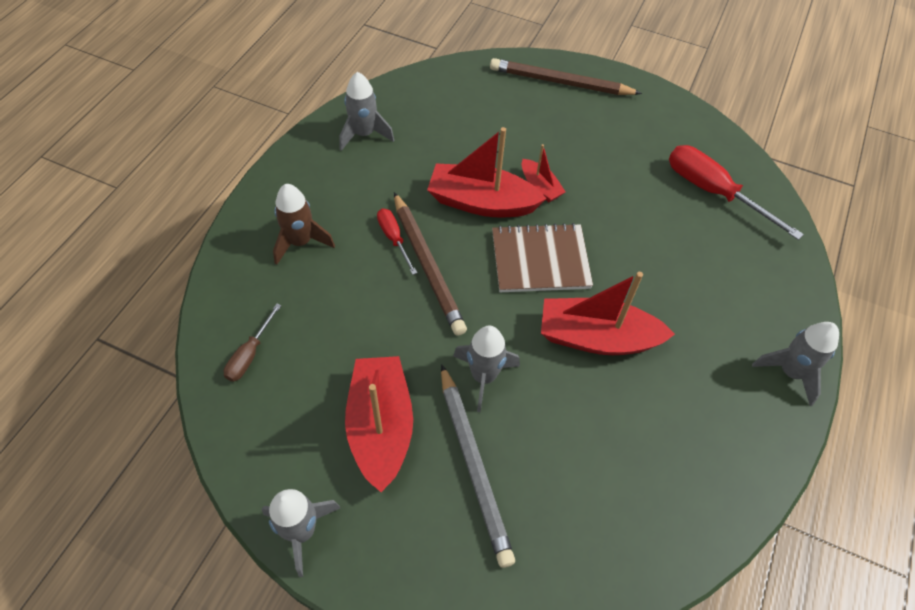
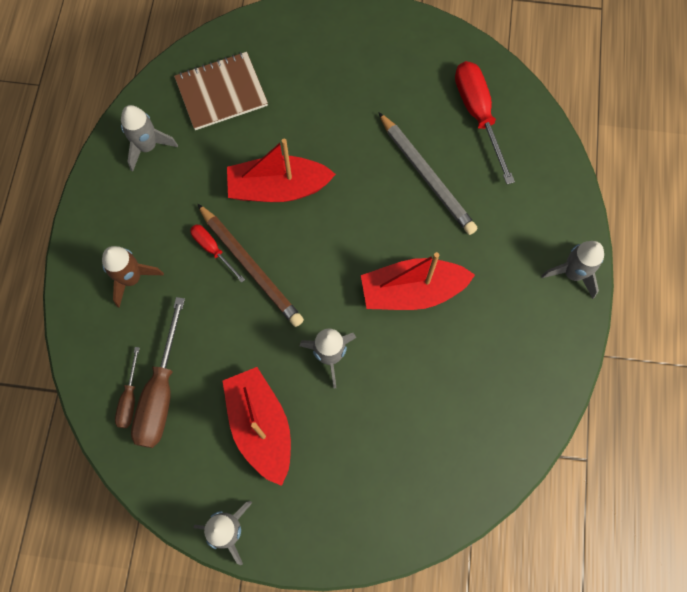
camera: 15 degrees left, 15 degrees up
grey pencil [441,364,515,568] -> grey pencil moved to [378,112,478,235]
brown pencil [490,58,642,95] -> none
brown notebook [492,223,593,292] -> brown notebook moved to [174,52,268,130]
red boat [521,144,566,203] -> none
red screwdriver [669,145,804,240] -> red screwdriver turned 45 degrees clockwise [455,61,515,184]
none -> brown screwdriver [131,297,185,448]

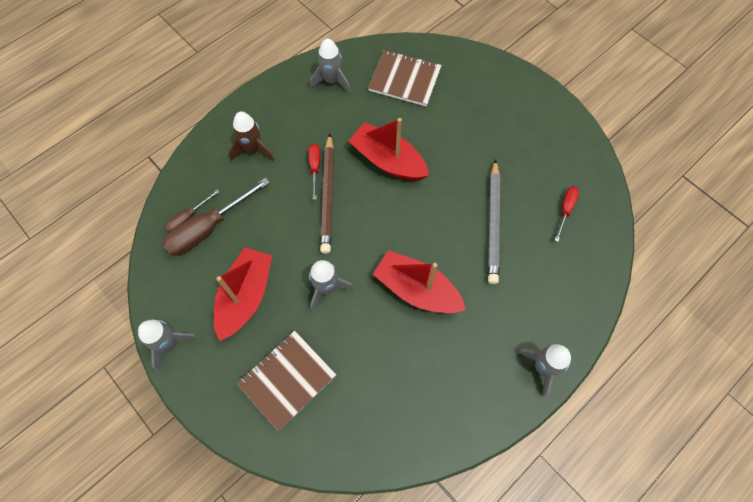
camera: 40 degrees right, 5 degrees down
red screwdriver [455,61,515,184] -> red screwdriver [555,186,579,242], size x0.54
none -> brown notebook [237,331,336,431]

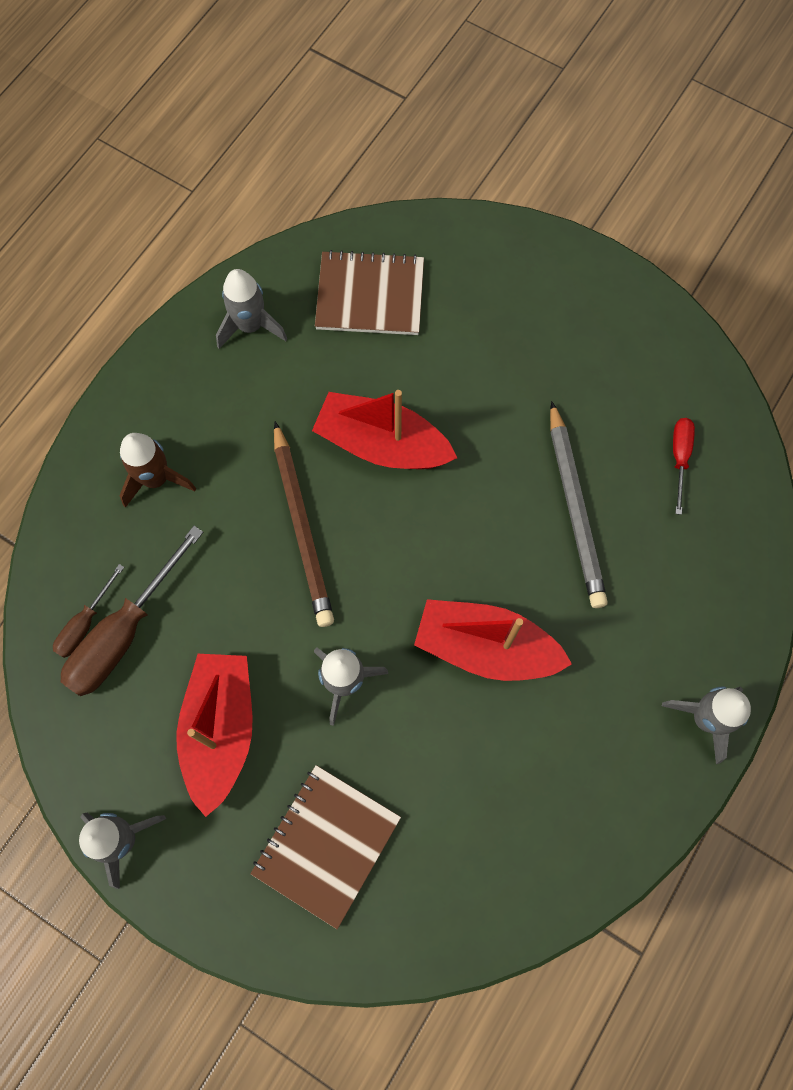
camera: 15 degrees left, 5 degrees up
red screwdriver [309,144,320,200] -> none

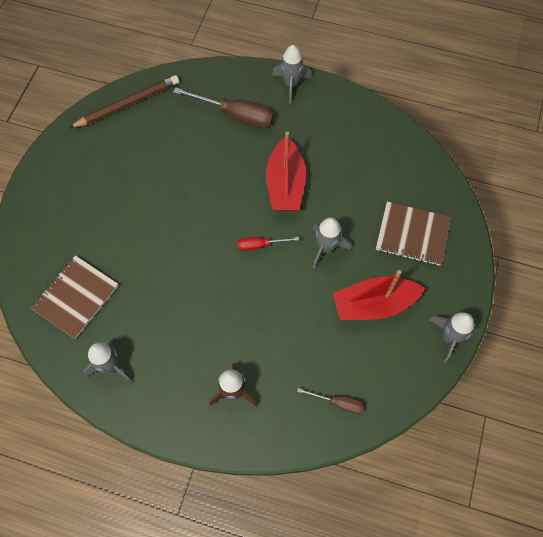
camera: 105 degrees left, 5 degrees down
brown screwdriver [61,526,203,696] -> brown screwdriver moved to [173,87,274,128]
brown pencil [274,421,334,627] -> brown pencil moved to [69,75,179,128]
red boat [312,390,457,469] -> none
brown notebook [315,250,424,335] -> brown notebook turned 45 degrees clockwise [31,255,119,339]
grey pencil [550,401,608,608] -> none
red screwdriver [673,418,695,515] -> red screwdriver moved to [237,237,299,251]

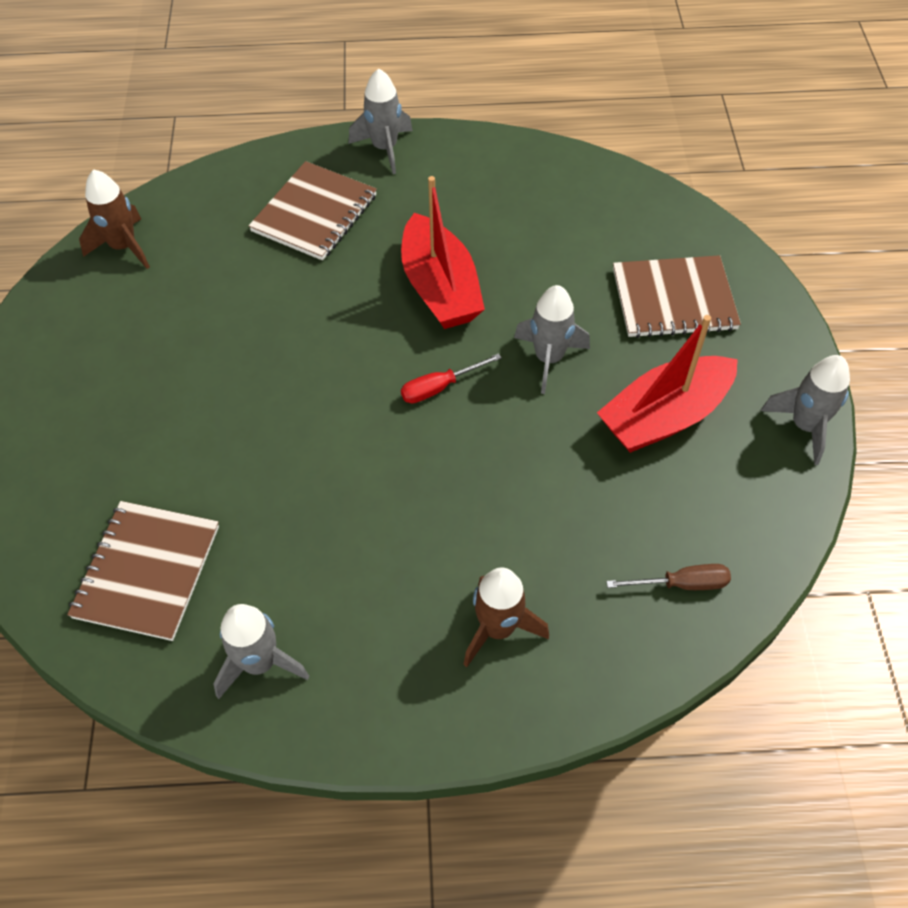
camera: 20 degrees left, 10 degrees down
brown pencil [69,75,179,128] -> brown rocket [79,169,150,269]
brown screwdriver [173,87,274,128] -> brown notebook [249,161,377,260]

